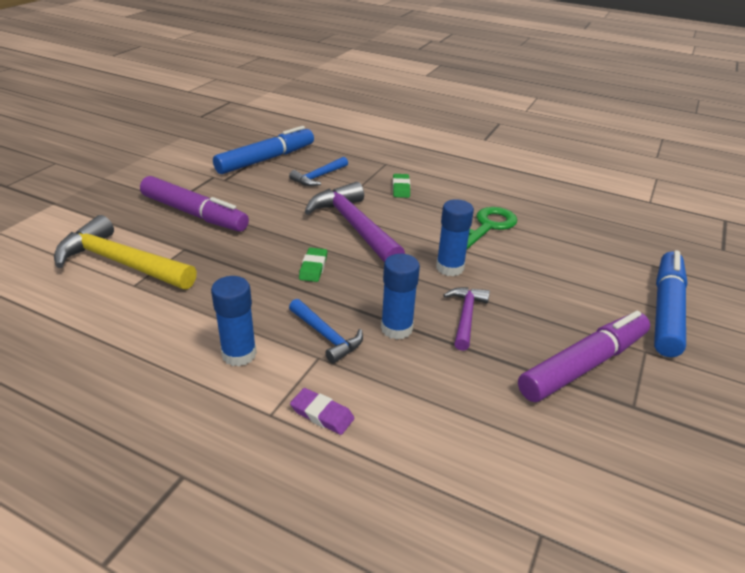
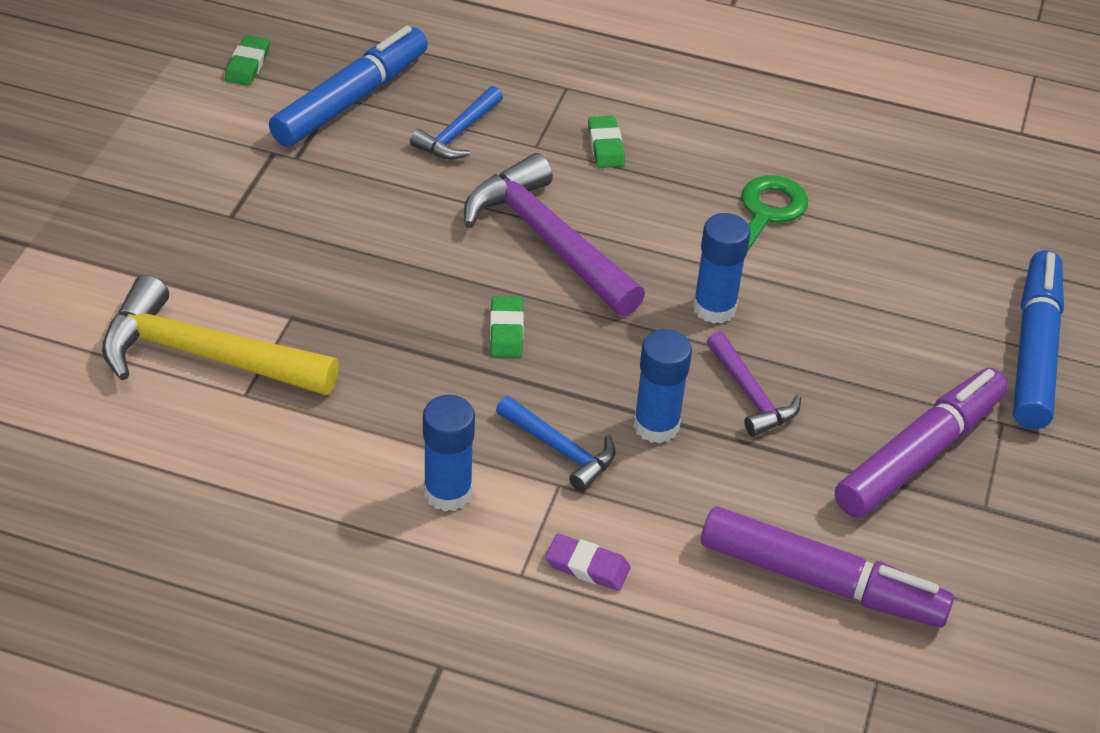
camera: 10 degrees left, 10 degrees up
purple marker [140,176,249,232] -> purple marker moved to [701,506,954,628]
purple hammer [444,287,490,351] -> purple hammer turned 150 degrees clockwise [707,331,801,437]
none -> green eraser [225,35,270,86]

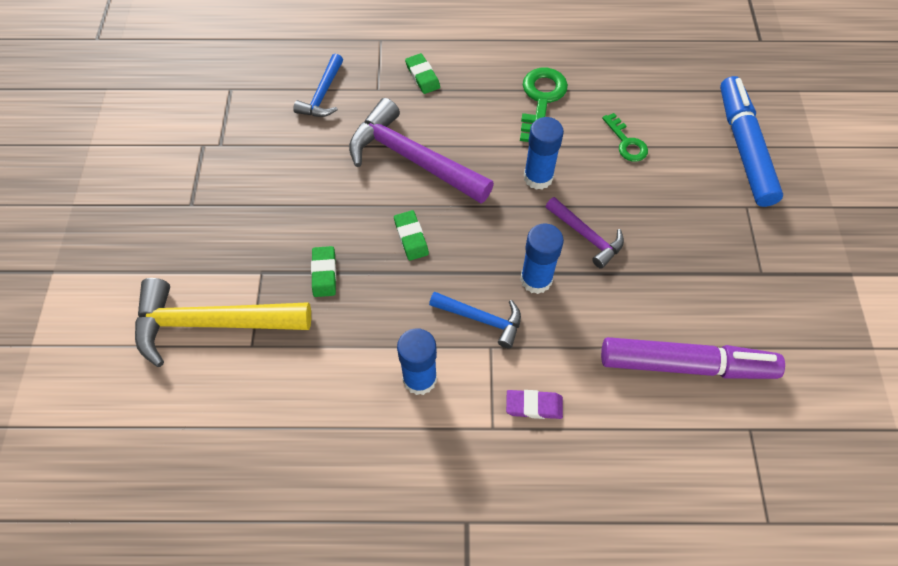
camera: 15 degrees left, 15 degrees up
green eraser [225,35,270,86] -> green eraser moved to [311,246,336,297]
blue marker [269,26,428,147] -> none
purple marker [835,368,1008,518] -> none
none -> green key [602,113,648,162]

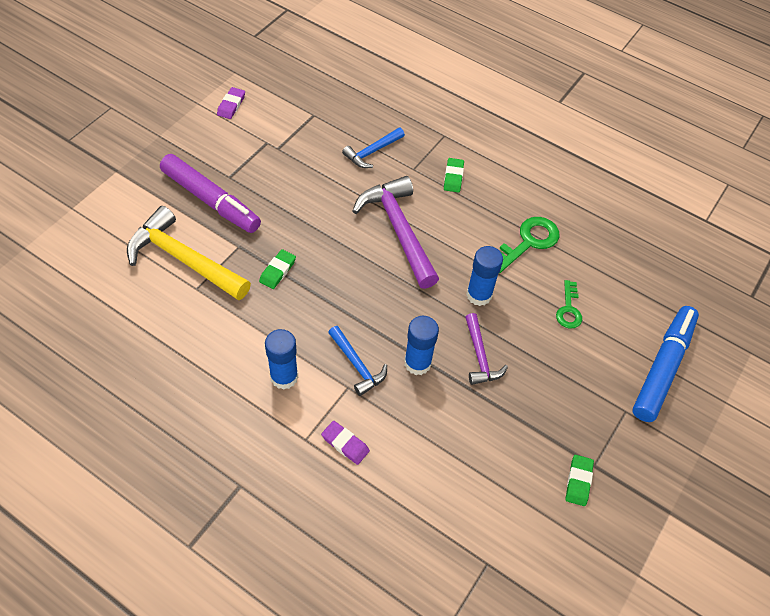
camera: 30 degrees right, 5 degrees down
green eraser [394,210,429,261] -> green eraser moved to [566,455,594,506]
purple marker [601,337,785,379] -> purple marker moved to [160,154,261,233]
none -> purple eraser [217,87,245,119]

